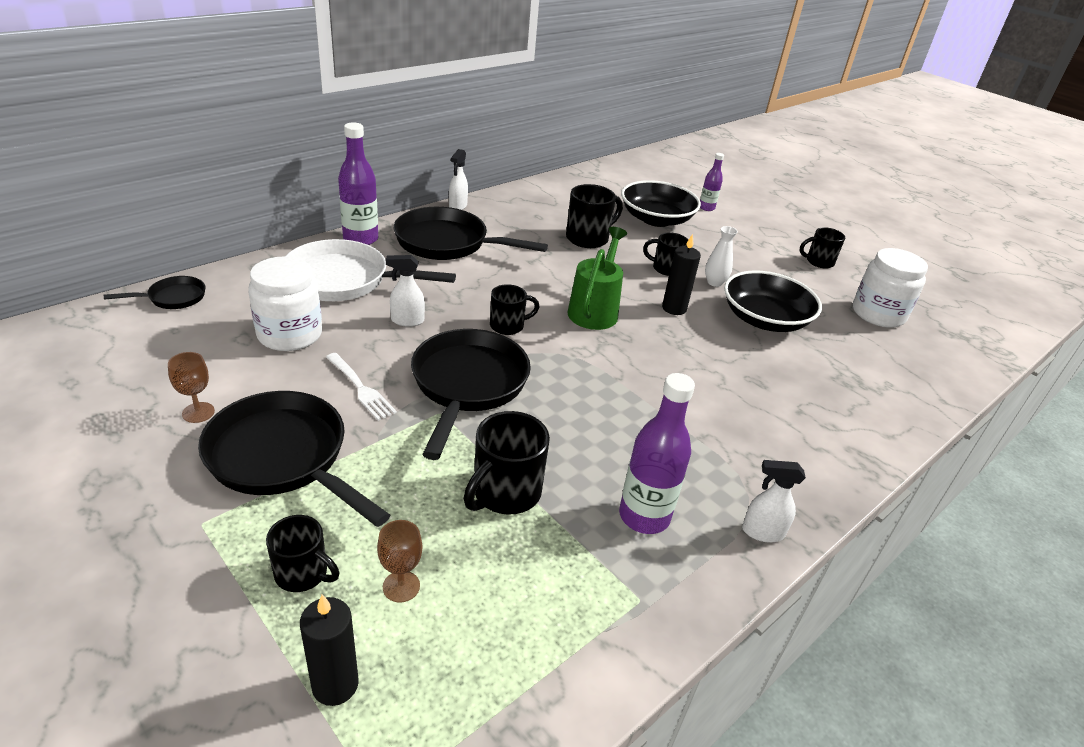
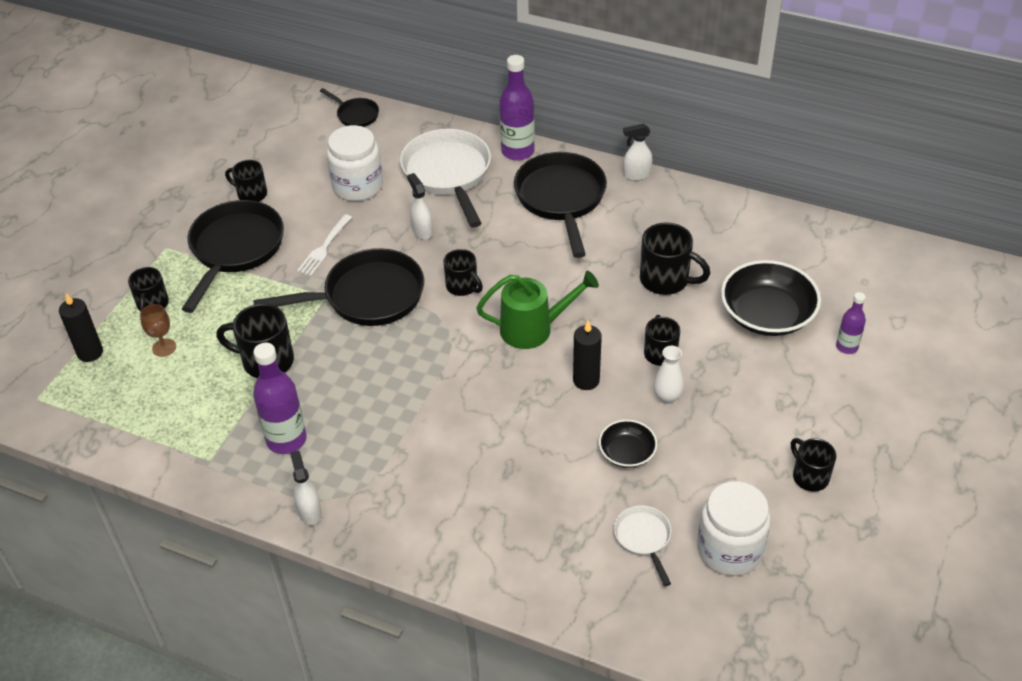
camera: 70 degrees right, 10 degrees up
brown goblet [168,352,215,423] -> black mug [225,160,267,202]
black bowl [724,270,822,332] -> black bowl [599,420,657,468], size x0.54
none -> white pan [614,505,671,586]

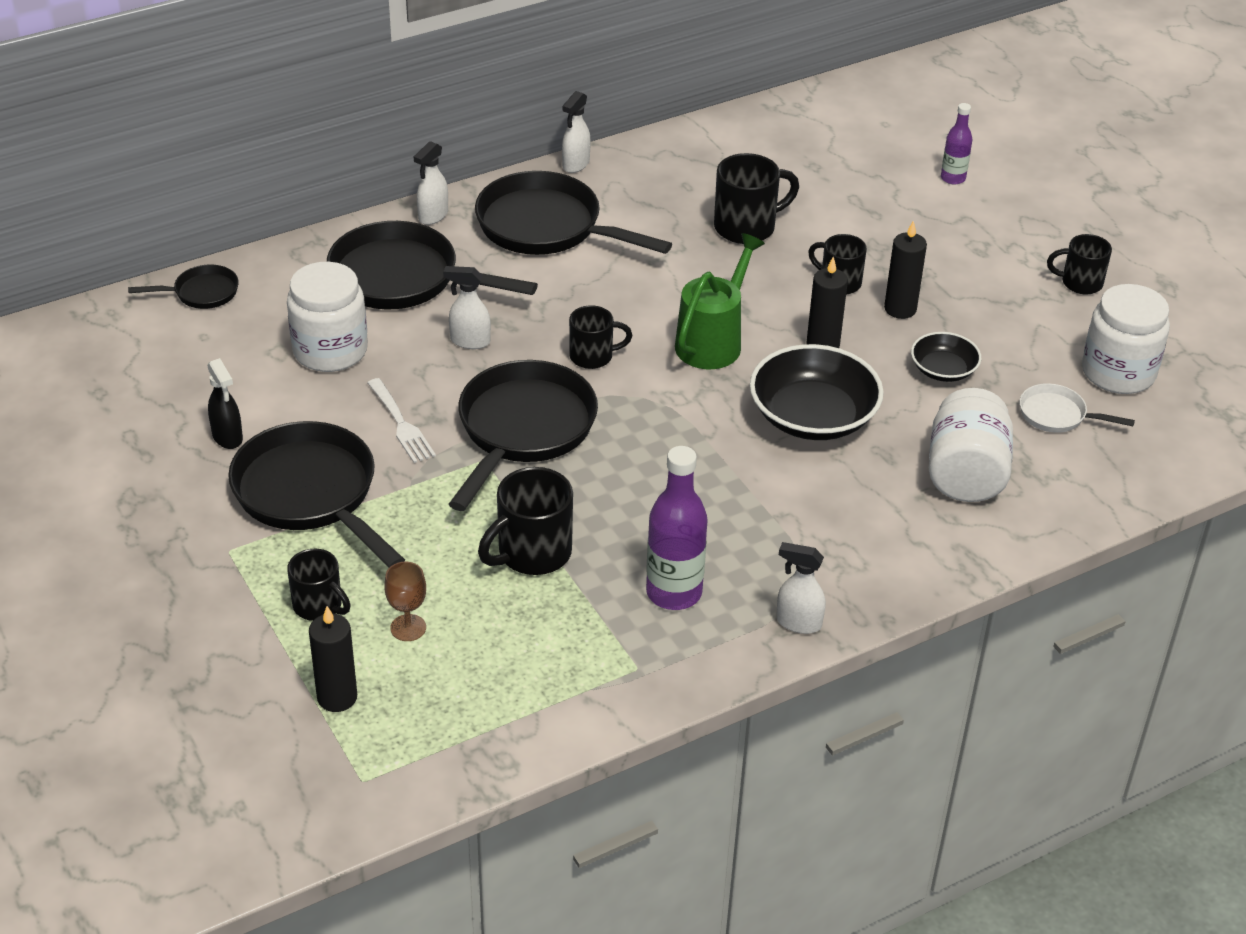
camera: 55 degrees left, 5 degrees down
black mug [225,160,267,202] -> black spray bottle [207,358,243,449]
white pan [400,129,491,227] -> black pan [327,221,538,310]
purple bottle [499,55,535,161] -> white spray bottle [414,141,448,225]
white vase [654,346,684,404] -> black candle [884,220,927,319]
black bowl [721,260,821,336] -> black bowl moved to [750,344,884,440]
none -> white jar [929,388,1013,502]

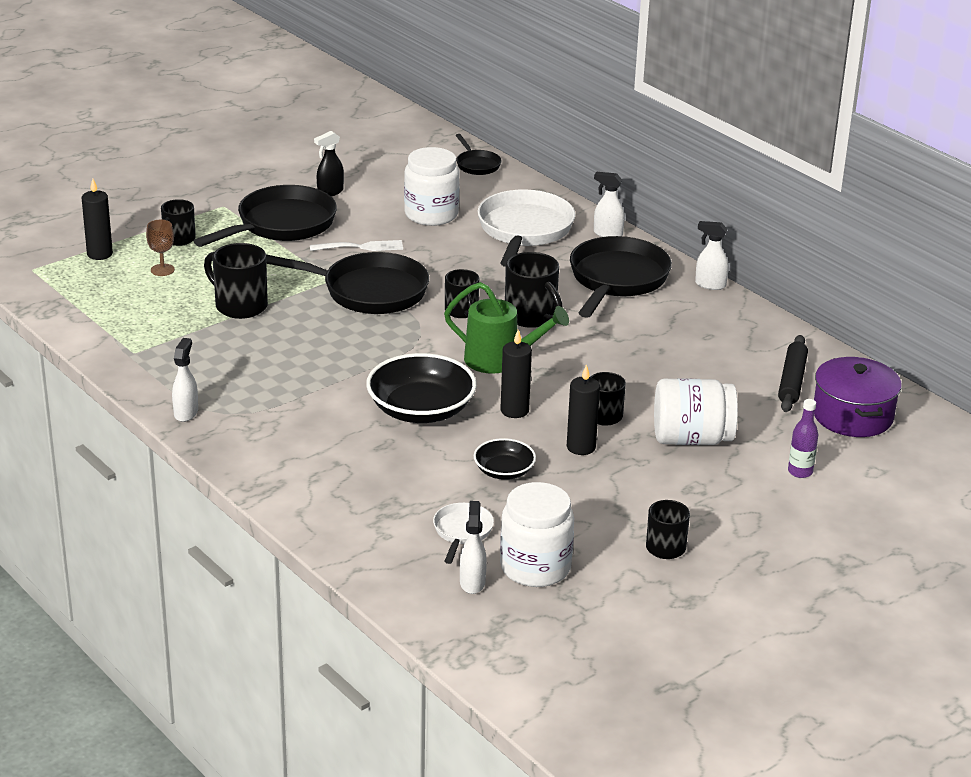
camera: 80 degrees right, 10 degrees down
black pan [327,221,538,310] -> white pan [477,190,575,267]
white fork [367,378,436,463] -> white fork turned 150 degrees counterclockwise [310,240,403,251]
white spray bottle [443,266,491,349] -> white spray bottle moved to [460,501,487,594]
purple bottle [646,446,708,610] -> none
black mug [714,153,799,244] -> black mug moved to [505,252,563,328]
white jar [929,388,1013,502] -> white jar moved to [654,378,738,445]
none -> black rolling pin [778,335,808,412]
none -> purple pot [814,357,902,437]

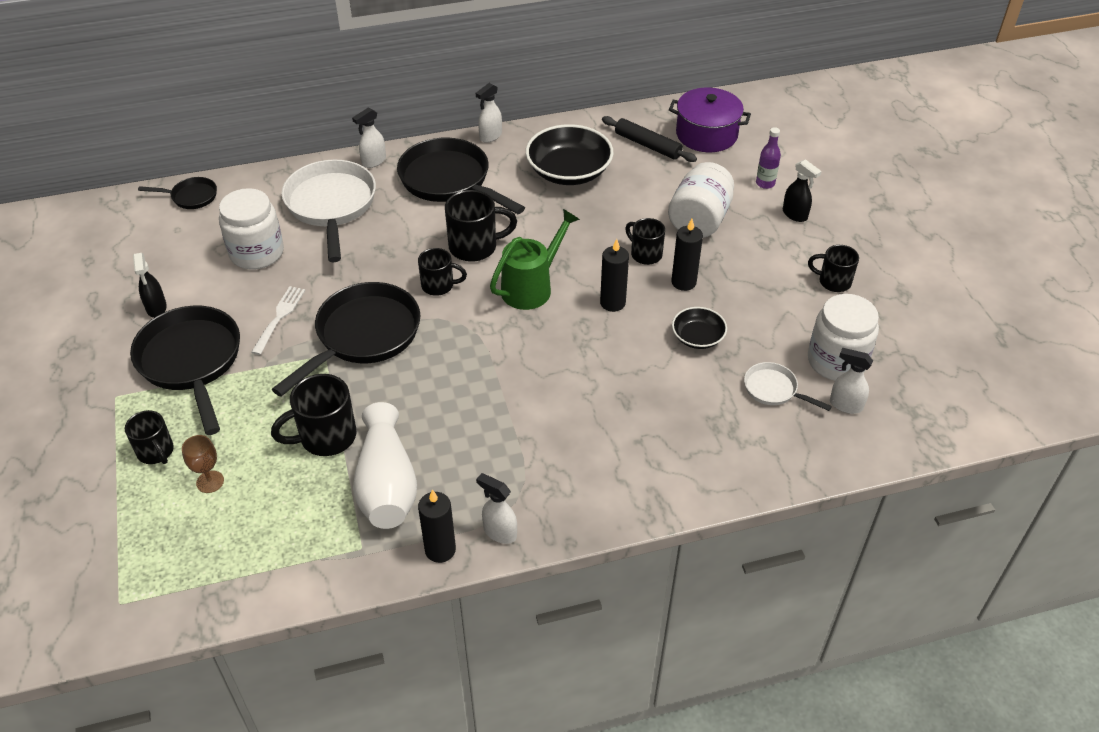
camera: 65 degrees left, 15 degrees up
black candle [82,179,113,260] -> black candle moved to [418,490,456,563]
black bowl [366,353,477,423] -> black bowl moved to [526,124,614,185]
white pan [477,190,575,267] -> white pan turned 45 degrees clockwise [282,160,376,262]
none -> white vase [353,402,417,529]
none -> black spray bottle [783,159,822,222]

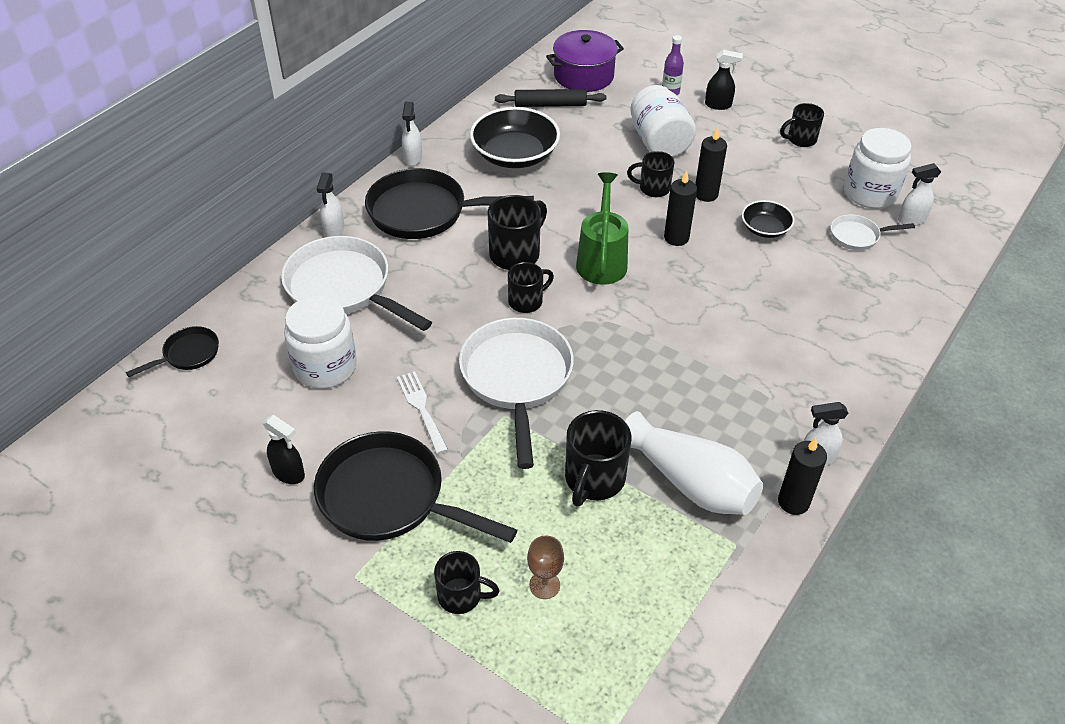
camera: 40 degrees left, 0 degrees up
black pan [272,282,421,396] -> white pan [459,318,574,469]

